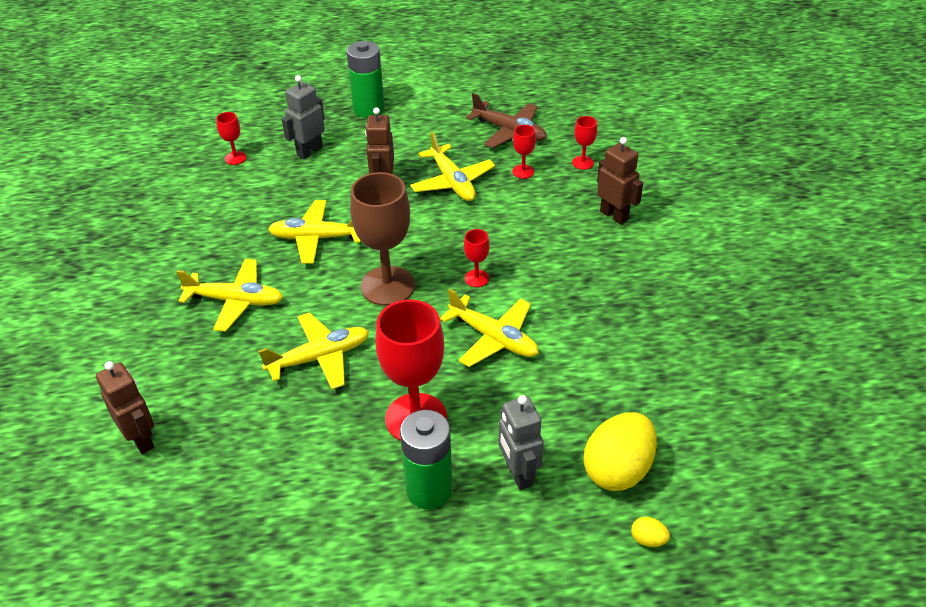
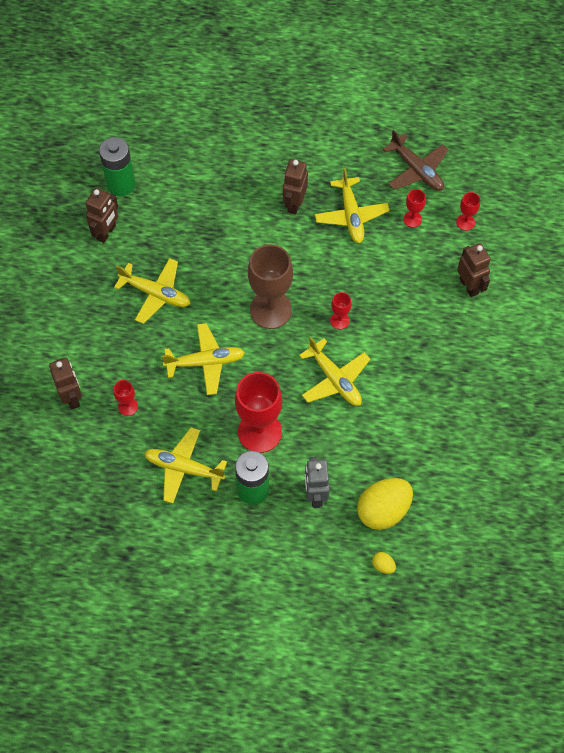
camera: 15 degrees right, 20 degrees up
red goblet [216,112,246,165] -> red goblet moved to [114,380,138,416]
yellow plane [268,200,361,264] -> yellow plane moved to [144,427,227,503]
grey robot [282,75,325,160] -> none
green battery [346,41,385,118] -> green battery moved to [99,137,135,196]
none -> brown robot [86,188,118,243]

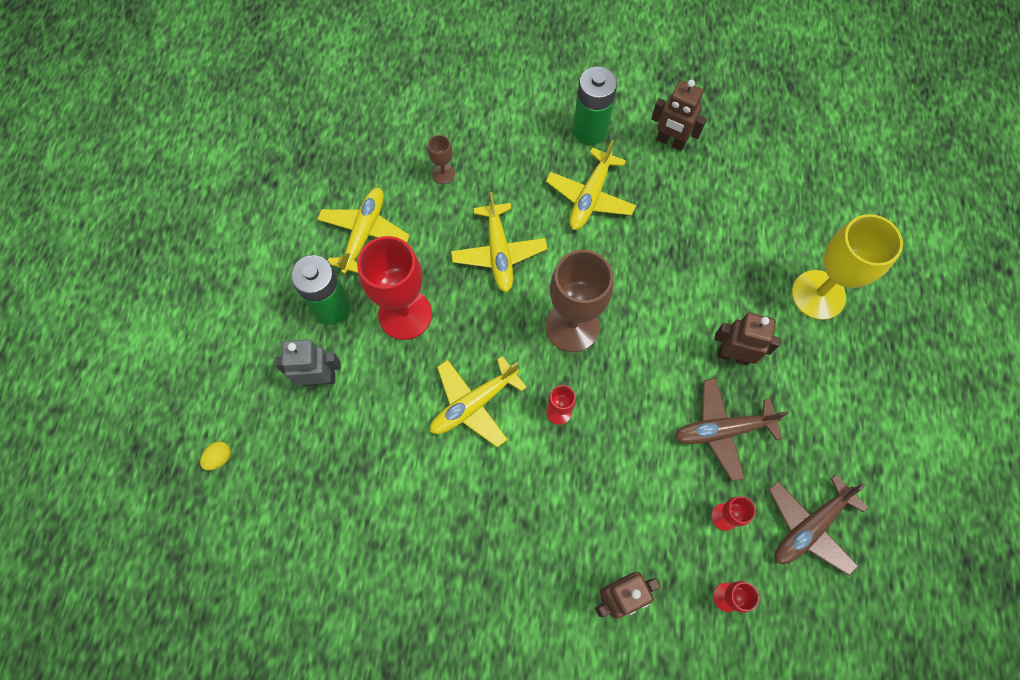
camera: 90 degrees right, 5 degrees up
brown robot [49,358,82,410] -> none
green battery [99,137,135,196] -> green battery moved to [573,67,617,145]
red goblet [114,380,138,416] -> brown goblet [428,135,455,184]
yellow plane [315,168,390,243] -> brown plane [674,378,789,481]
yellow egg [357,478,413,530] -> none
none -> yellow goblet [792,214,903,320]

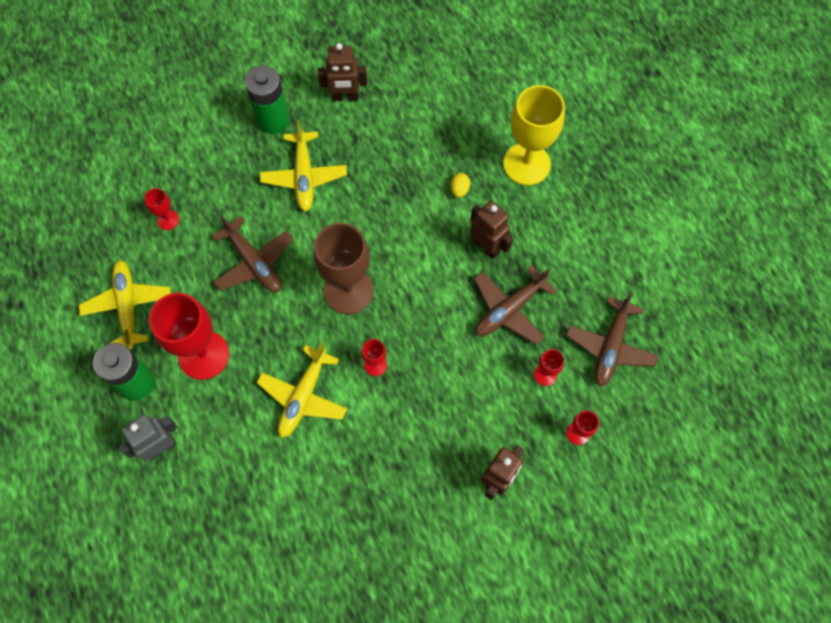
camera: 30 degrees left, 0 degrees up
yellow egg [200,441,231,470] -> yellow egg moved to [450,173,470,198]
brown goblet [428,135,455,184] -> red goblet [144,188,179,230]
yellow plane [451,192,547,293] -> brown plane [212,215,293,292]
brown robot [714,312,781,365] -> brown robot turned 60 degrees clockwise [470,200,513,259]

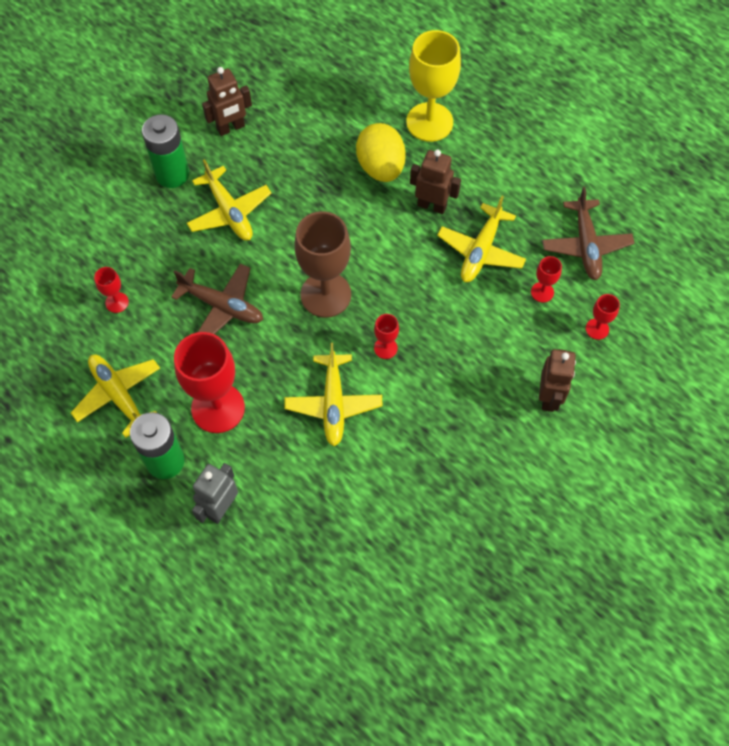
camera: 25 degrees left, 5 degrees down
yellow egg [450,173,470,198] -> yellow egg [356,123,406,182], size x2.39
brown plane [475,265,556,344] -> yellow plane [437,196,526,282]

